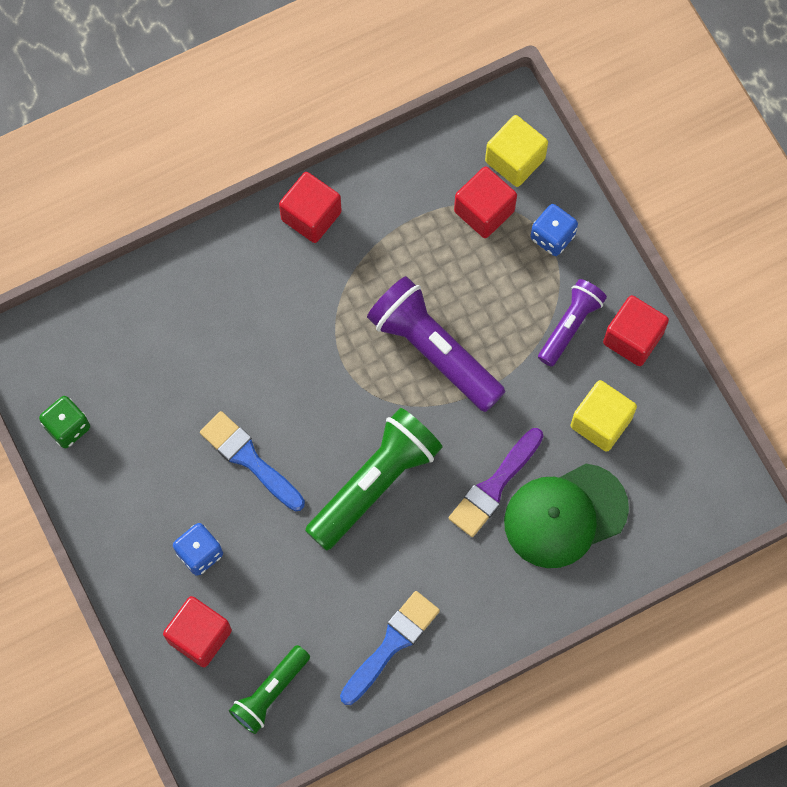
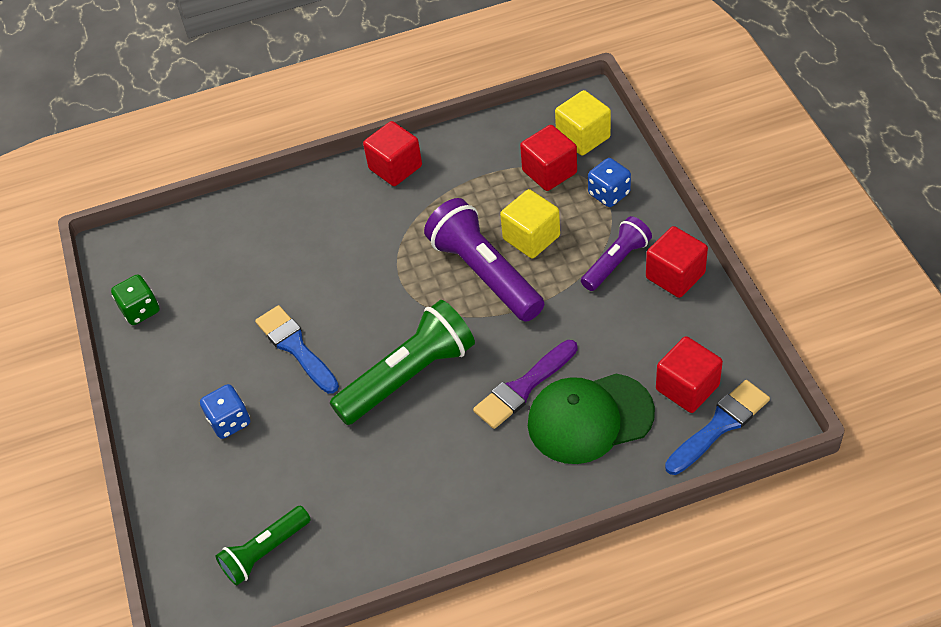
camera: 15 degrees right, 20 degrees down
red cube [163,596,232,667] -> red cube moved to [656,336,723,413]
blue brush [340,591,440,705] -> blue brush moved to [665,380,770,475]
yellow cube [570,380,637,452] -> yellow cube moved to [500,189,560,258]

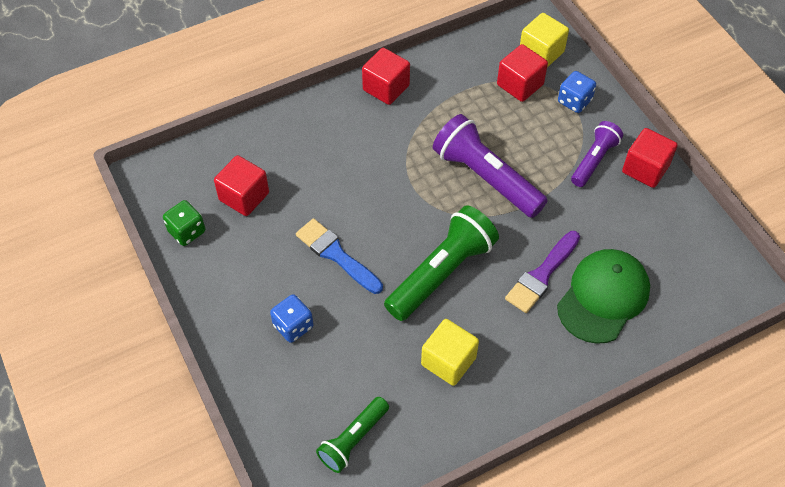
camera: 15 degrees left, 5 degrees up
yellow cube [500,189,560,258] -> yellow cube moved to [421,319,479,386]
green cap [528,373,655,464] -> green cap turned 150 degrees clockwise [557,249,650,344]
red cube [656,336,723,413] -> red cube moved to [214,155,269,216]
blue brush [665,380,770,475] -> none

